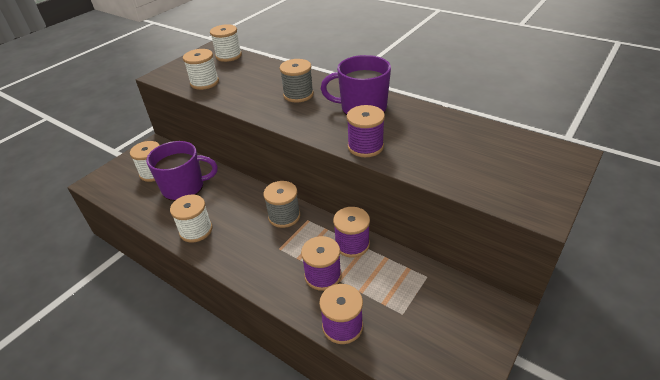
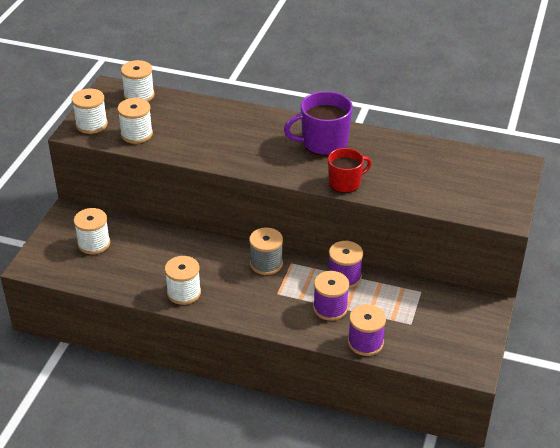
camera: 20 degrees left, 0 degrees up
purple mug [146,141,218,201] -> none
grey spool [280,59,314,103] -> none
purple spool [347,105,385,157] -> red mug [328,148,372,193]
none -> white spool [72,89,108,134]

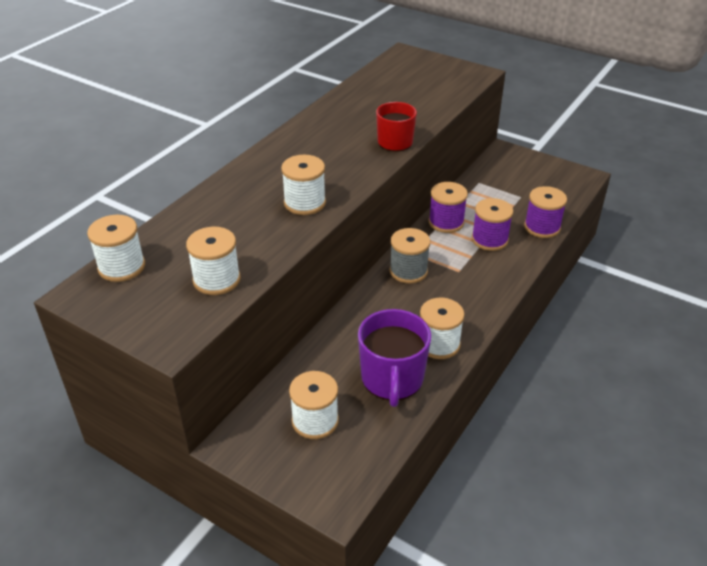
camera: 75 degrees left, 0 degrees up
white spool [72,89,108,134] -> white spool moved to [281,155,326,215]
purple mug [284,91,353,156] -> purple mug moved to [358,309,431,407]

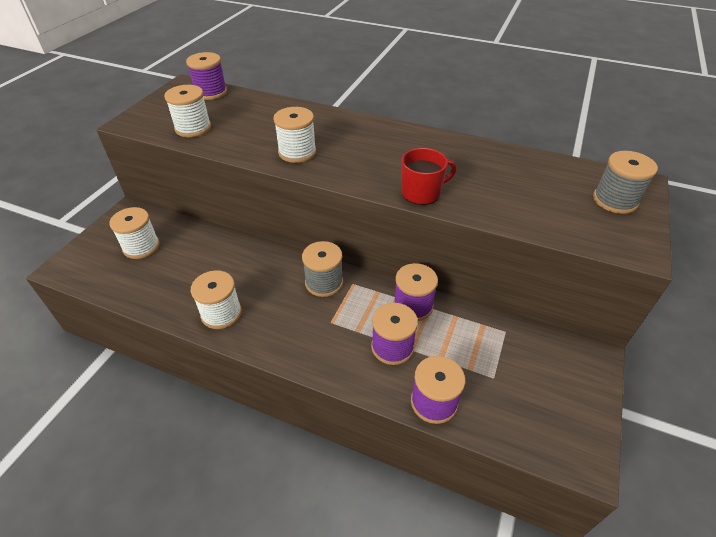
camera: 80 degrees right, 5 degrees up
white spool [87,215,145,282] -> purple spool [186,52,227,100]
purple mug [358,309,431,407] -> none
none -> grey spool [593,151,658,214]

